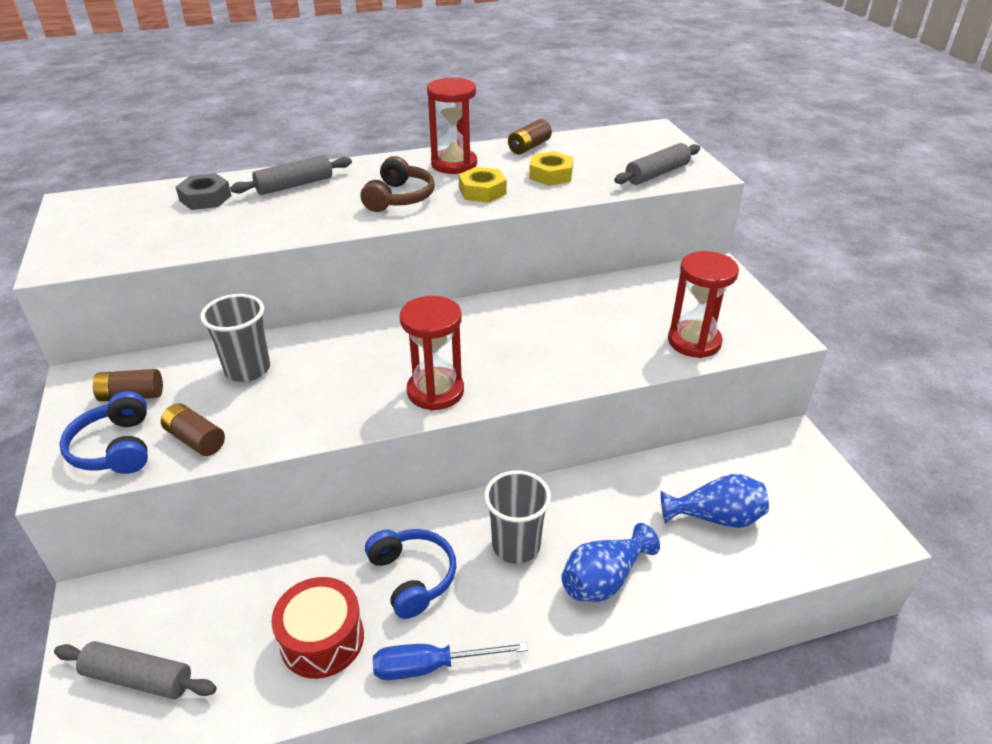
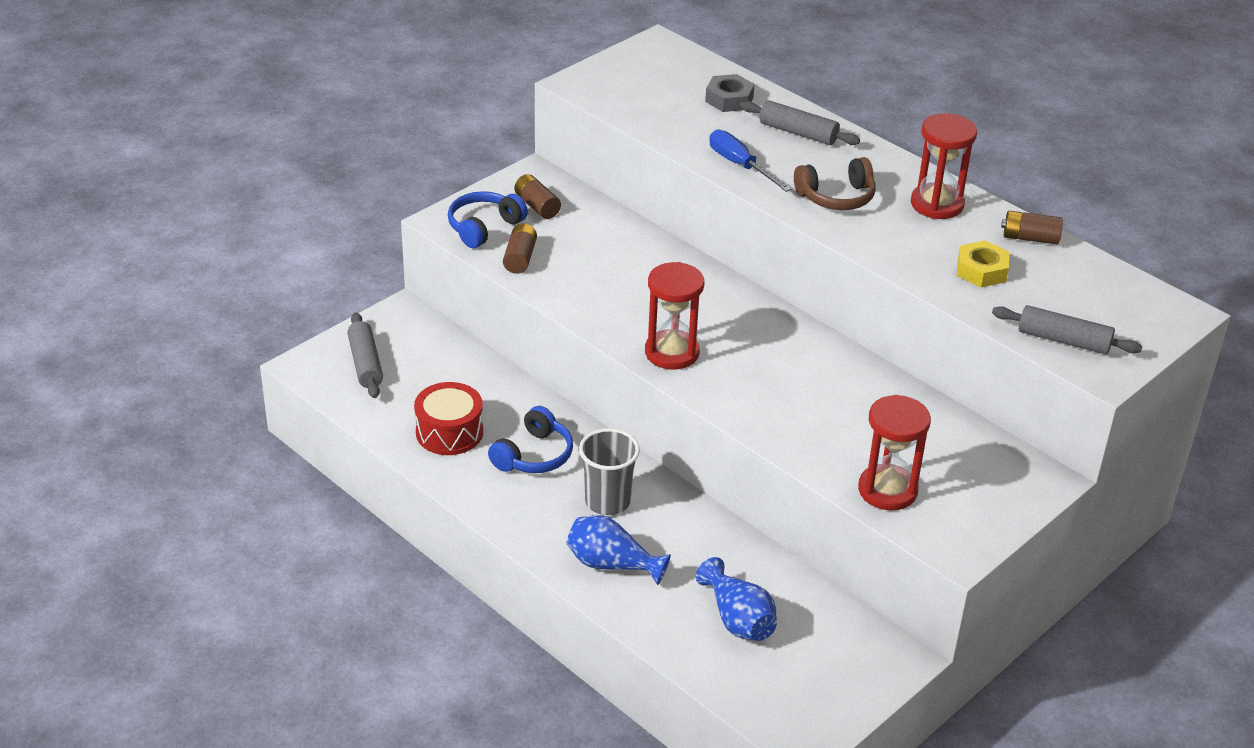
camera: 60 degrees right, 0 degrees up
grey cup [200,294,270,382] -> none
blue screwdriver [373,642,528,680] -> blue screwdriver moved to [709,130,791,192]
yellow nut [458,167,507,203] -> none

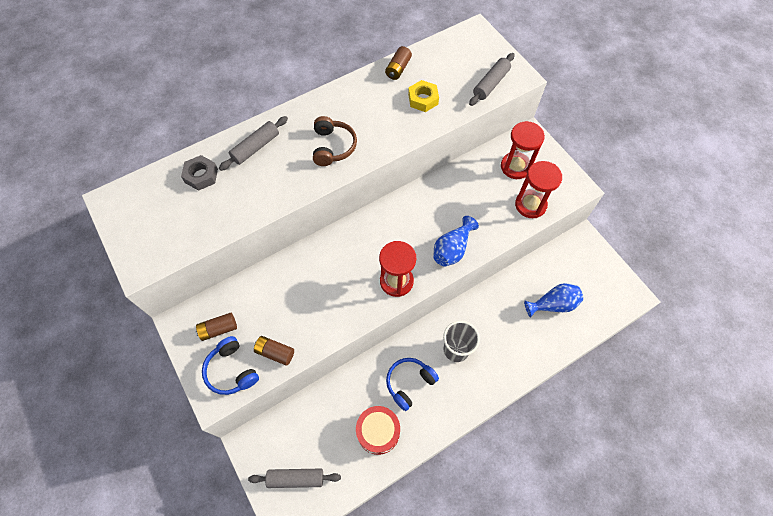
camera: 75 degrees left, 25 degrees up
blue headphones [488,406,573,473] -> blue headphones turned 90 degrees counterclockwise [386,358,439,411]
blue vase [567,515,671,585] -> blue vase moved to [433,216,479,267]
blue screwdriver [709,130,791,192] -> none
red hourglass [911,113,977,219] -> red hourglass moved to [501,121,545,179]

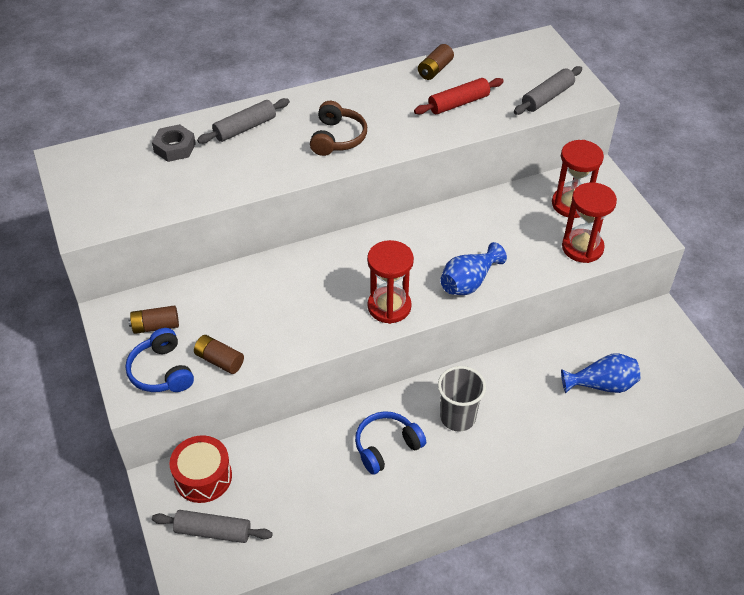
camera: 10 degrees right, 15 degrees down
red drum [356,406,400,455] -> red drum moved to [170,436,232,503]
yellow nut [408,80,439,112] -> red rolling pin [414,78,504,115]

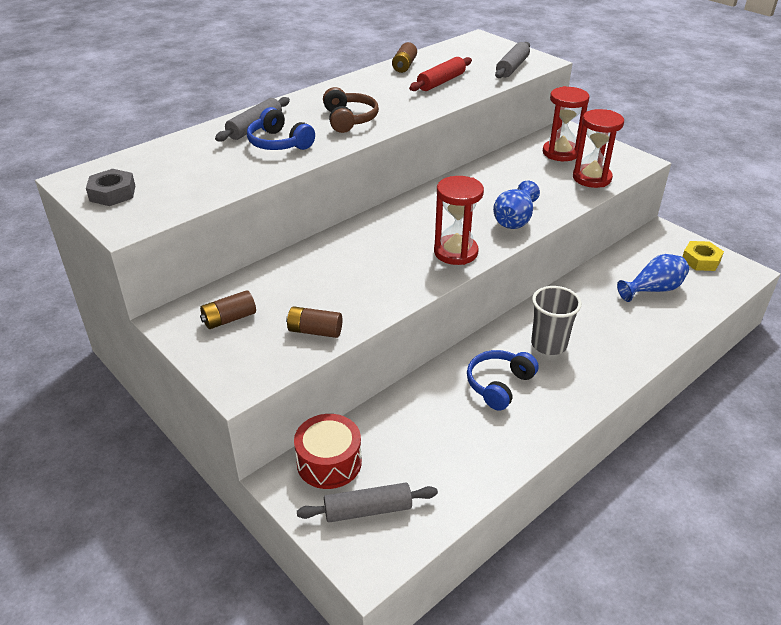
camera: 20 degrees left, 10 degrees down
blue headphones [125,328,194,392] -> blue headphones moved to [247,107,315,150]
grey nut [152,124,196,162] -> grey nut moved to [86,169,135,206]
none -> yellow nut [682,241,724,271]

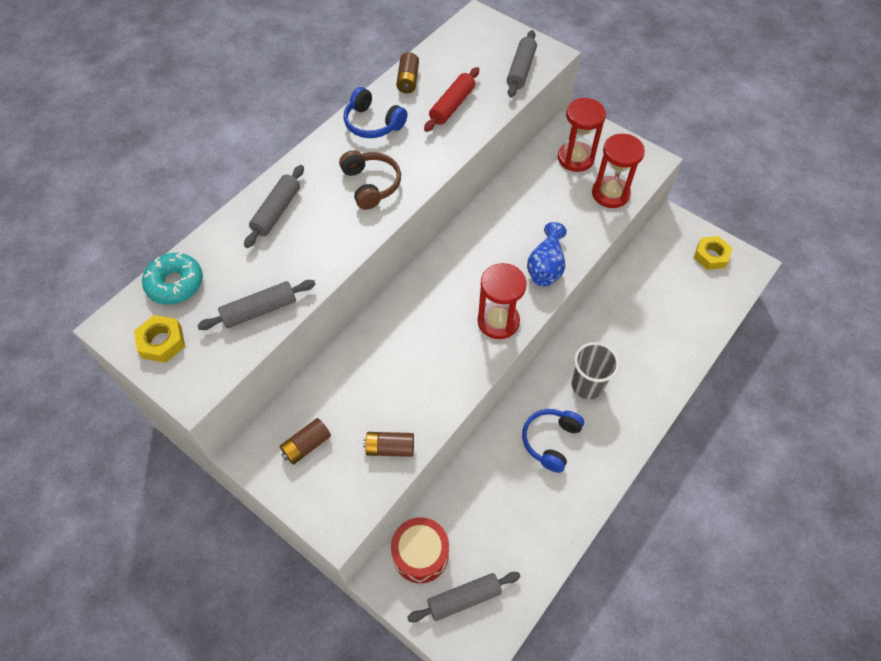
camera: 10 degrees left, 20 degrees up
grey nut [86,169,135,206] -> yellow nut [134,315,185,363]
blue headphones [247,107,315,150] -> blue headphones moved to [344,87,407,138]
blue vase [617,254,689,302] -> none
none -> turquoise donut [142,253,203,304]
none -> grey rolling pin [197,280,316,330]

